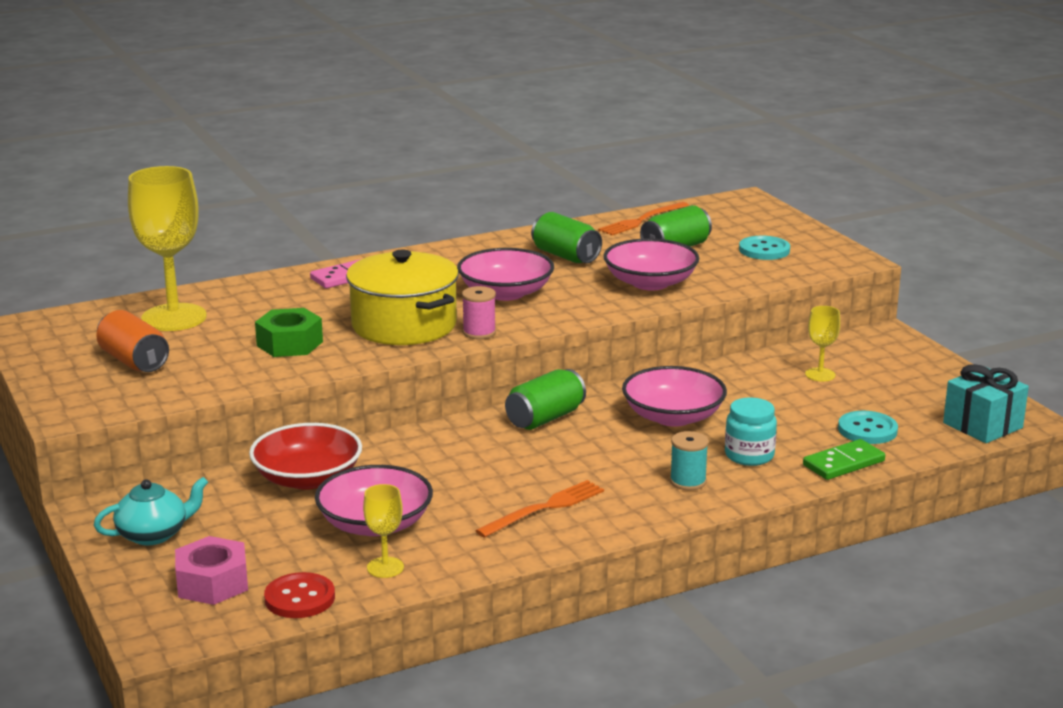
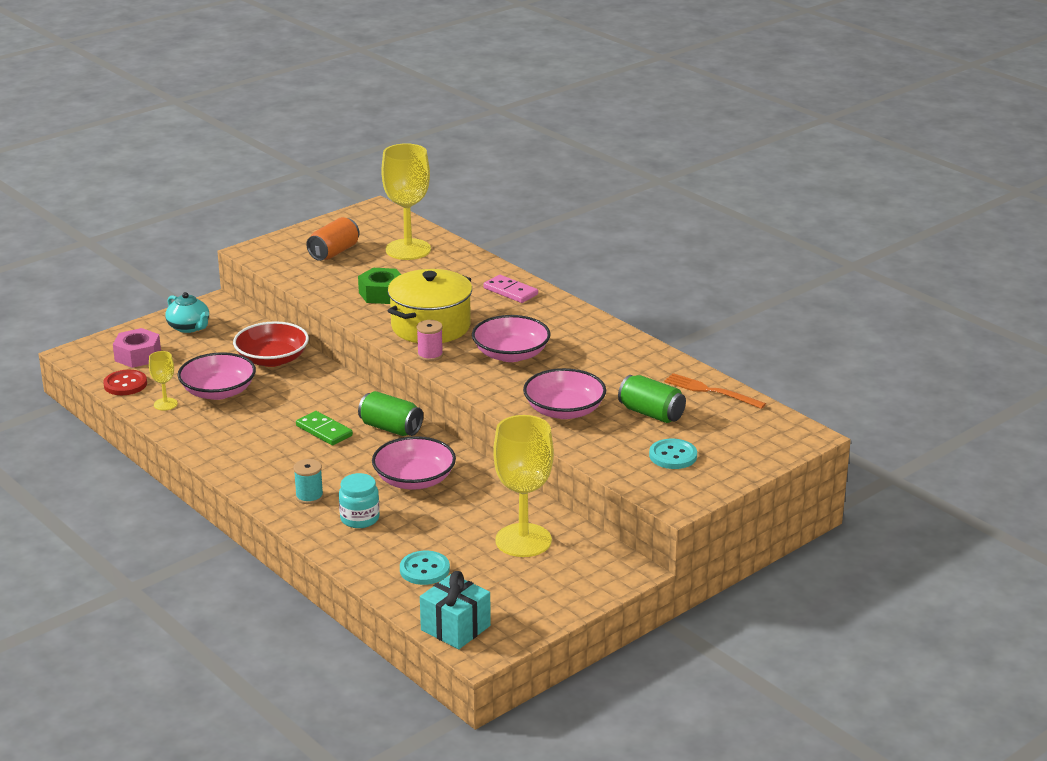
camera: 75 degrees right, 5 degrees up
orange fork [475,480,604,538] -> none
green can [531,212,602,263] -> none
green domino [803,439,885,480] -> green domino moved to [296,411,353,445]
yellow goblet [805,306,840,382] -> yellow goblet [493,415,554,557], size x2.12

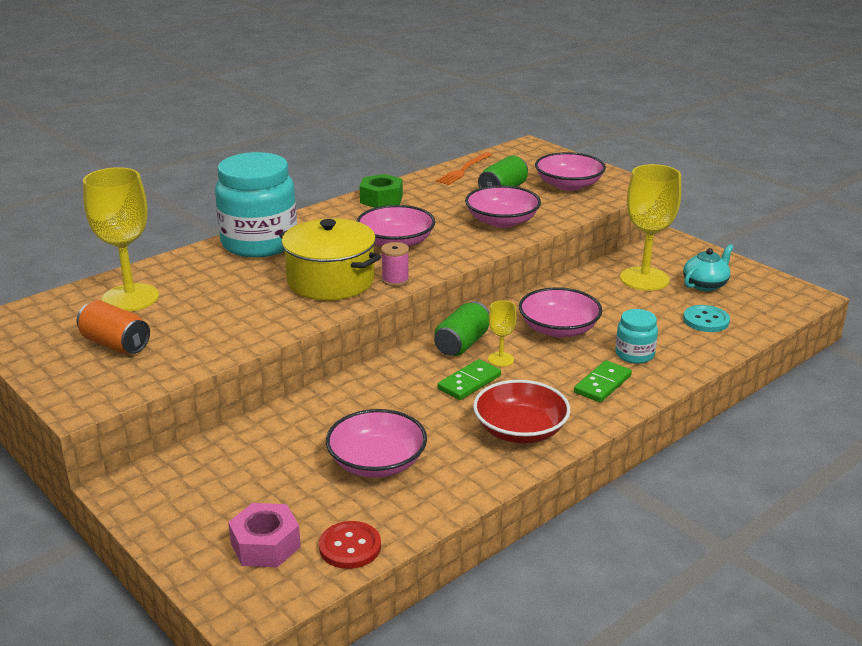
camera: 90 degrees left, 0 degrees up
yellow goblet [149,351,178,410] -> yellow goblet moved to [488,300,517,367]
turquoise teapot [165,292,209,333] -> turquoise teapot moved to [683,244,734,291]
red bowl [233,321,309,367] -> red bowl moved to [473,380,570,443]
turquoise spool [293,459,324,504] -> green domino [574,360,632,403]
green nut [358,268,401,304] -> green nut moved to [360,174,403,208]
turquoise gift [420,571,491,649] -> none
pink domino [483,275,538,303] -> turquoise jar [215,152,297,258]
turquoise button [649,439,697,469] -> pink bowl [535,152,606,191]

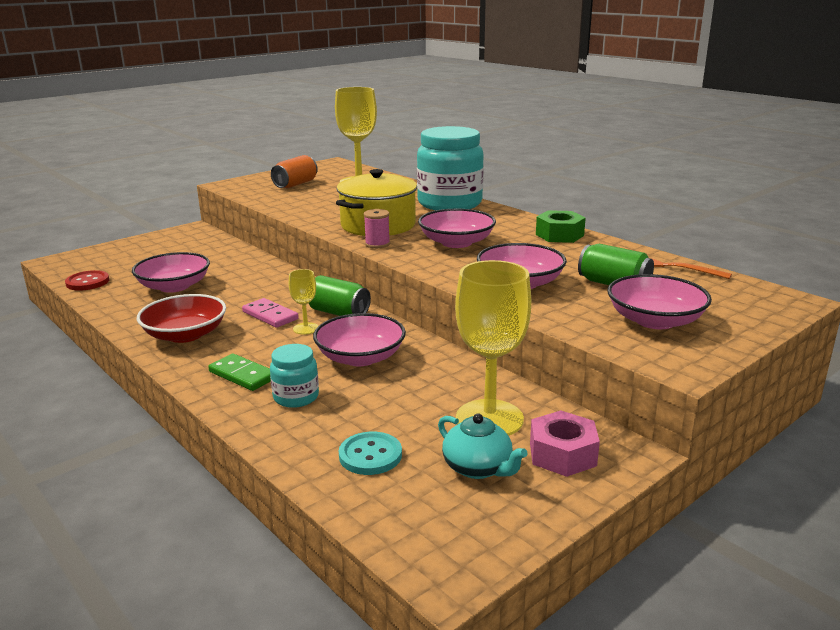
camera: 90 degrees right, 5 degrees down
pink nut [228,503,301,567] -> pink nut moved to [530,411,600,477]
green domino [438,359,501,400] -> pink domino [242,298,299,328]

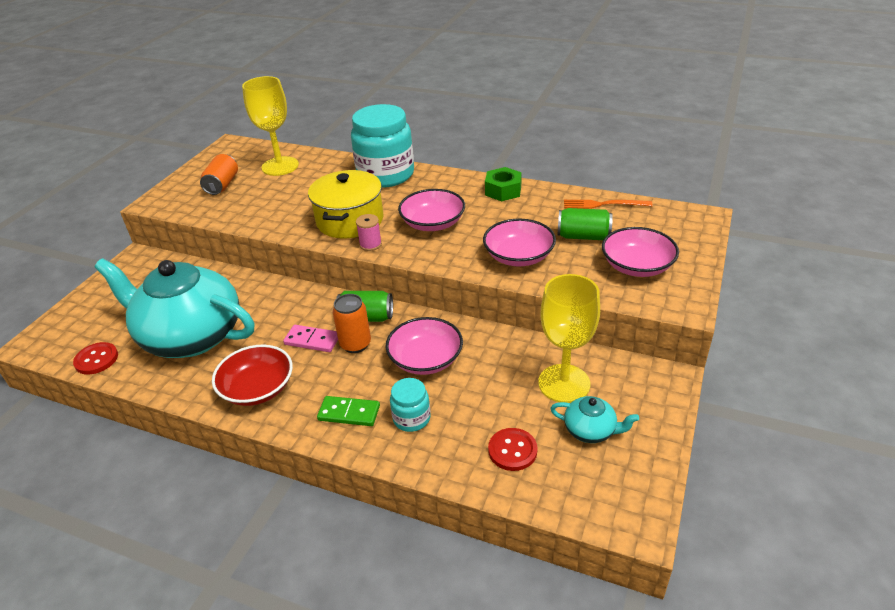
camera: 25 degrees left, 15 degrees up
pink bowl [132,252,210,293] -> turquoise teapot [94,258,254,358]
yellow goblet [289,269,318,335] -> orange can [332,294,371,353]
turquoise button [339,432,402,475] -> red button [488,428,538,471]
pink nut [530,411,600,477] -> none

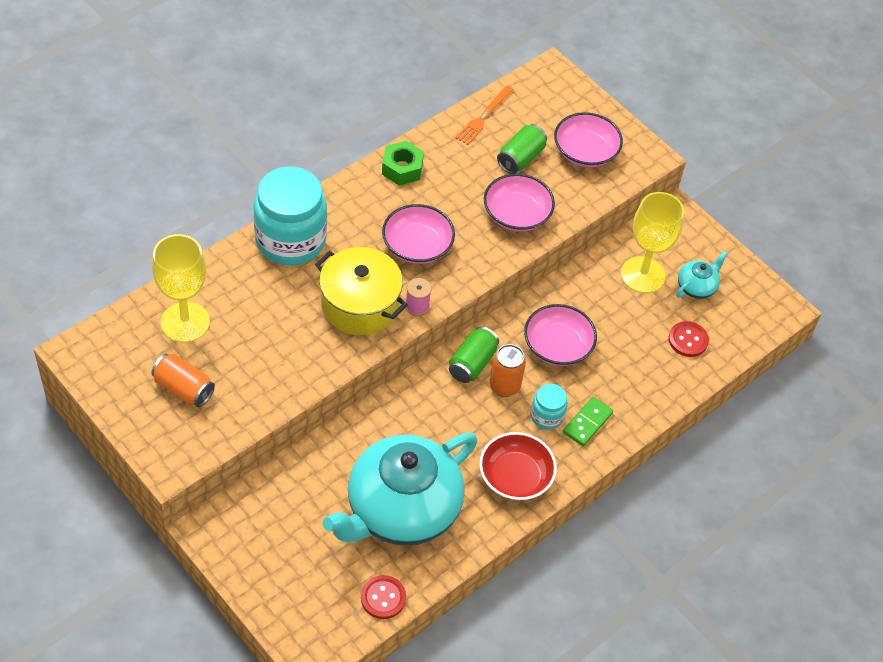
camera: 70 degrees left, 15 degrees up
pink domino [283,325,338,352] -> none
turquoise jar [390,378,431,432] -> turquoise jar moved to [531,384,568,430]

